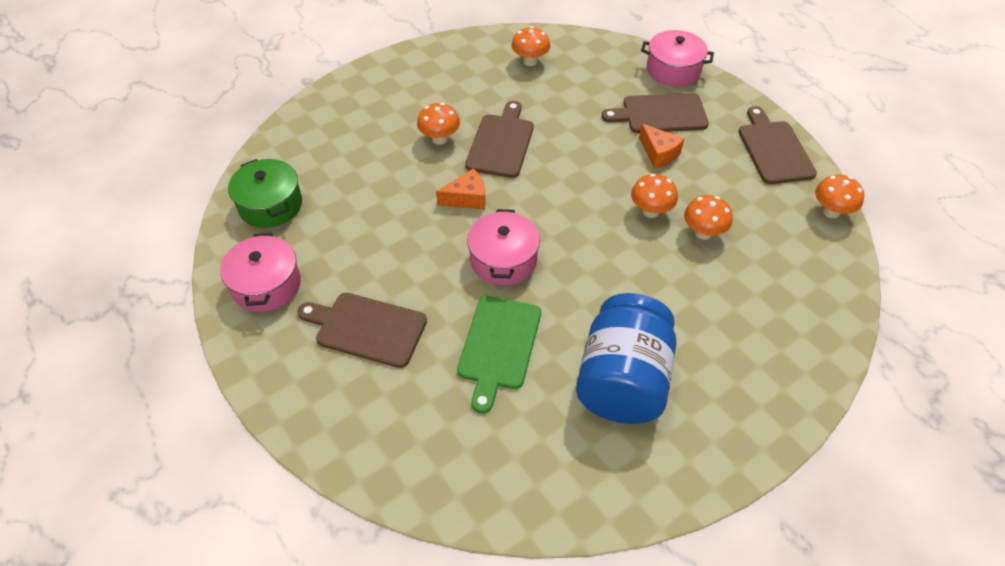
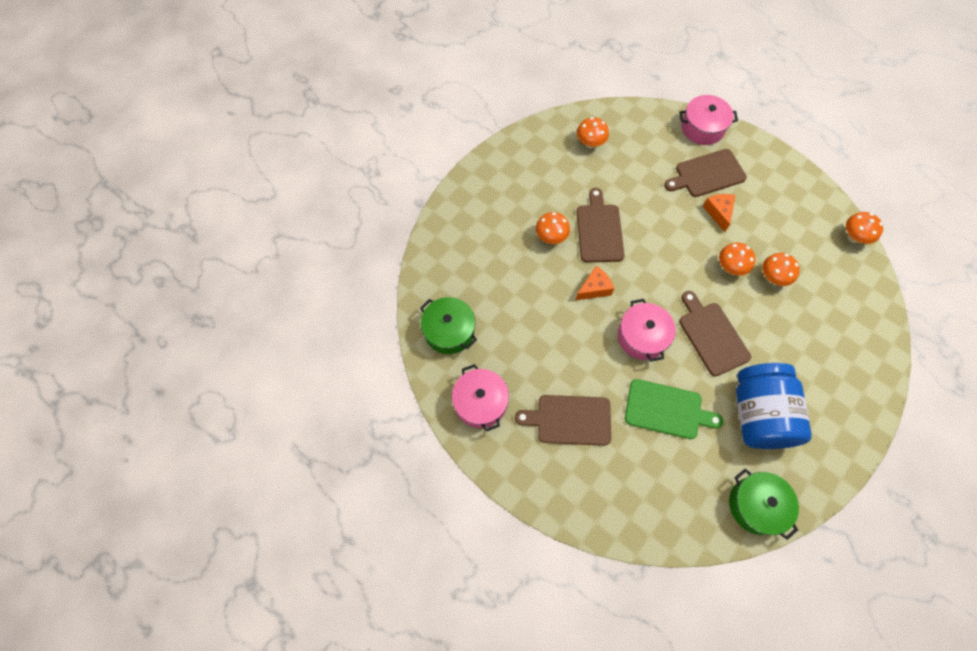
camera: 15 degrees left, 15 degrees up
green cutting board [457,296,541,413] -> green cutting board turned 75 degrees counterclockwise [625,379,723,439]
orange cheese [639,123,685,168] -> orange cheese turned 135 degrees counterclockwise [702,194,735,232]
brown cutting board [738,106,817,184] -> brown cutting board moved to [679,291,751,376]
none -> green pot [729,469,799,540]

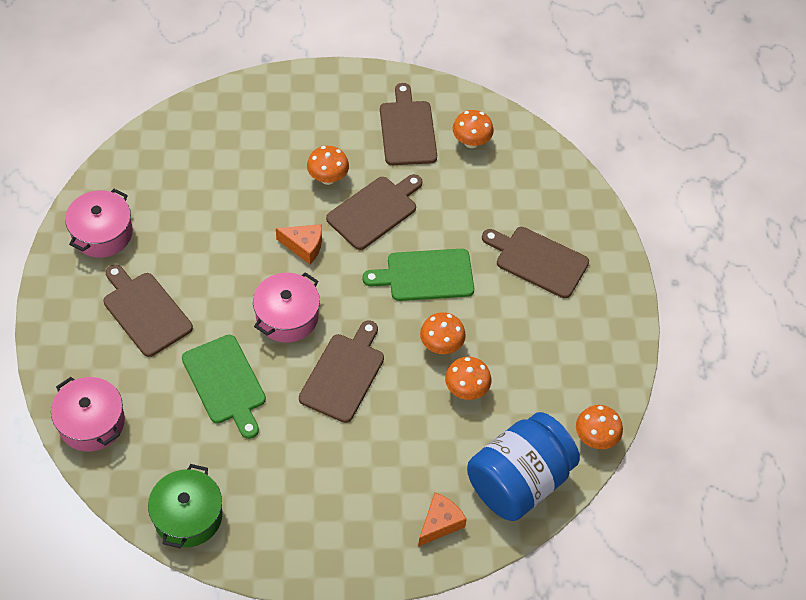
camera: 45 degrees right, 10 degrees down
green pot [420,297,477,354] -> none
pink pot [679,95,738,145] -> pink pot moved to [51,377,125,451]
orange cheese [702,194,735,232] -> orange cheese moved to [418,493,467,547]
blue jar [736,363,812,449] -> blue jar moved to [467,412,580,521]
none -> green cutting board [363,249,474,301]
none -> brown cutting board [380,83,437,165]

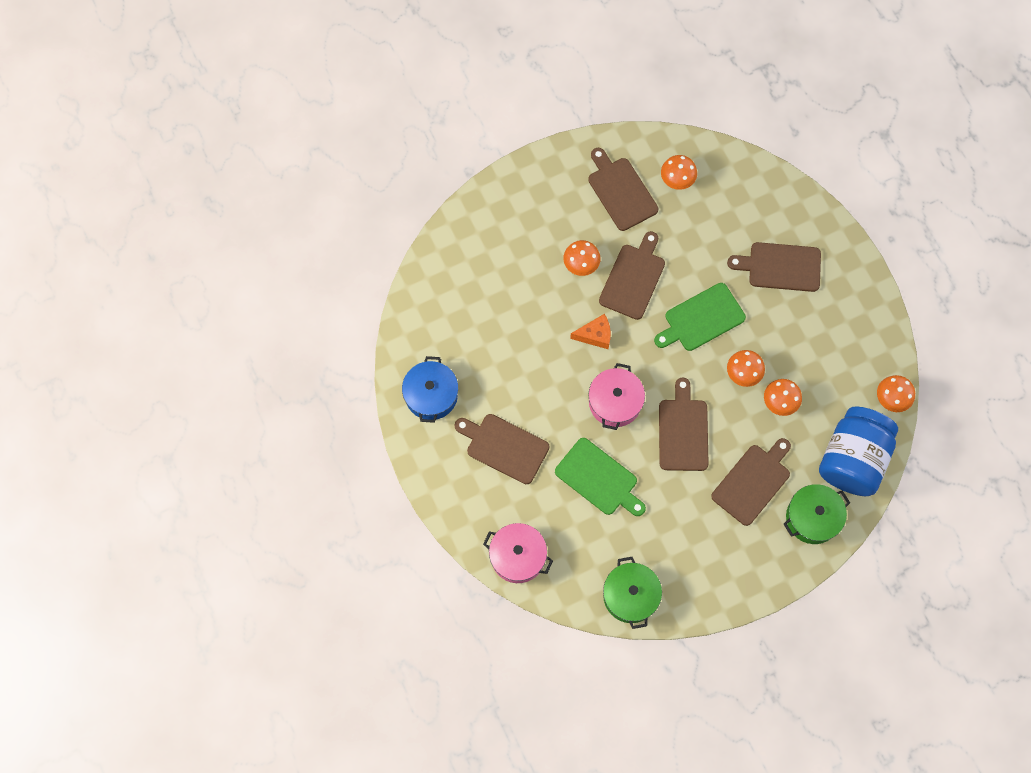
camera: 20 degrees left, 15 degrees up
pink pot [65,189,133,258] -> blue pot [402,356,458,423]
orange cheese [418,493,467,547] -> green pot [784,484,850,544]
none -> brown cutting board [711,438,791,526]

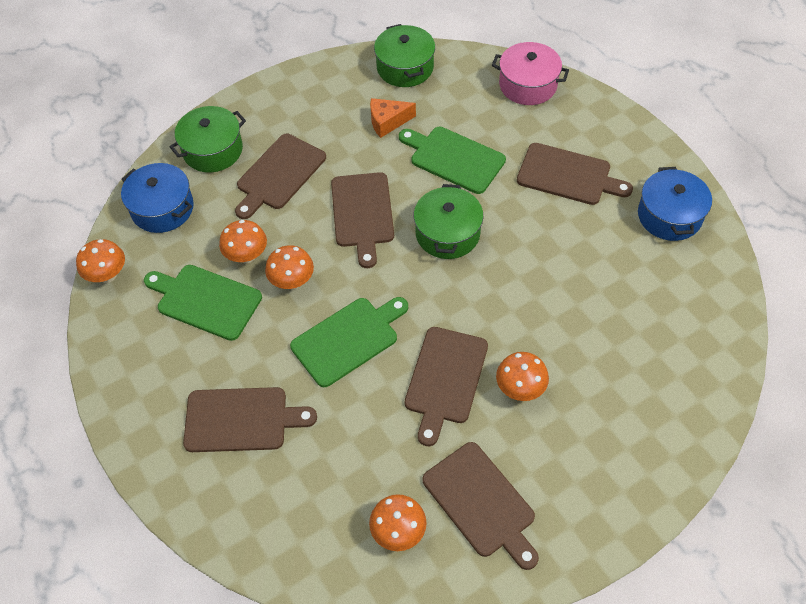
camera: 175 degrees right, 15 degrees down
orange cheese [570,314,611,349] -> orange cheese moved to [370,98,416,138]
pink pot [588,363,645,430] -> green pot [414,184,483,259]
blue jar [819,407,898,496] -> blue pot [121,163,194,233]
none -> green cutting board [144,265,262,341]

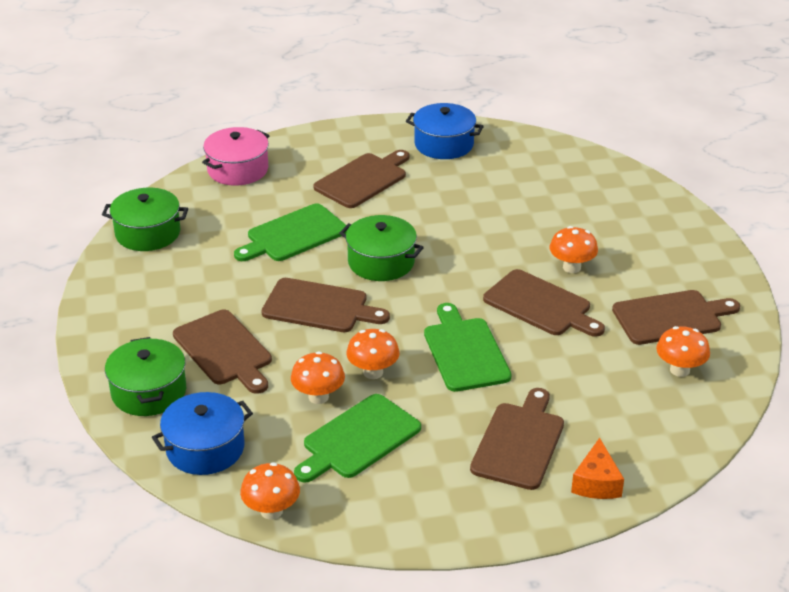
camera: 70 degrees left, 20 degrees down
orange cheese [370,98,416,138] -> orange cheese moved to [571,438,624,499]

